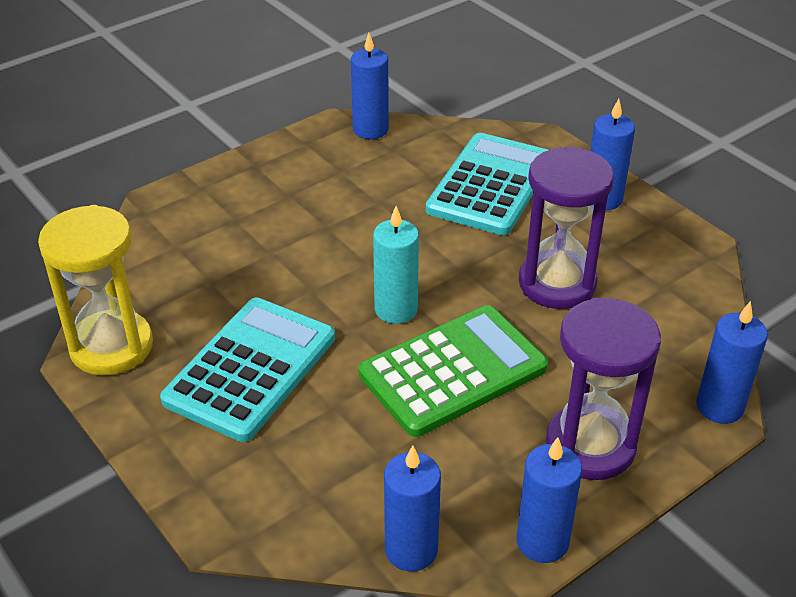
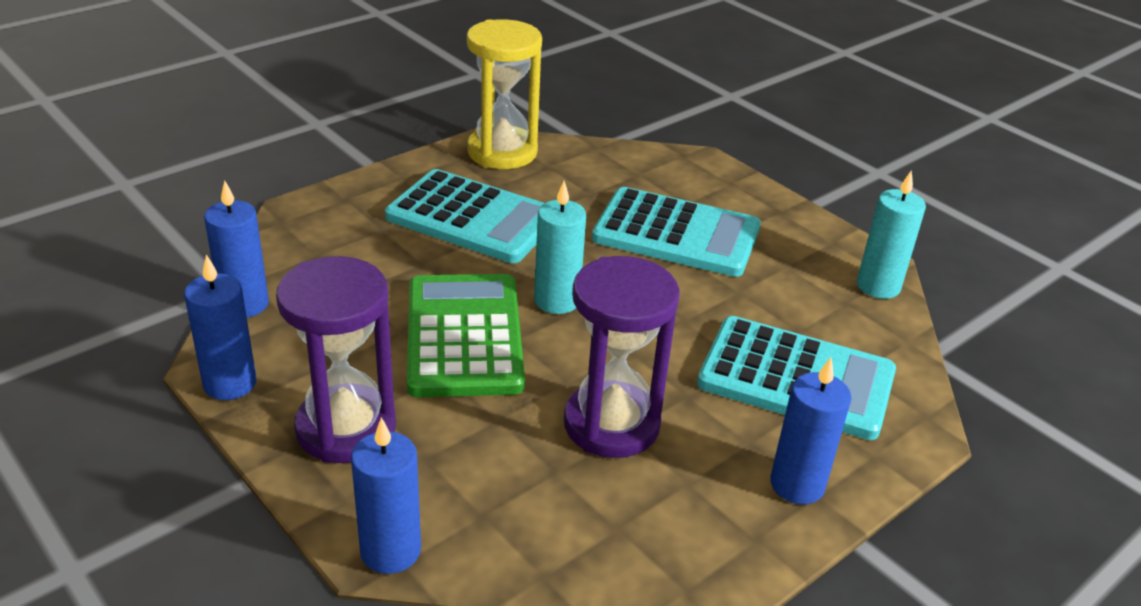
camera: 85 degrees right, 5 degrees down
blue candle [351,33,389,139] -> turquoise candle [857,170,926,299]
green calculator [358,305,548,437] -> green calculator turned 150 degrees counterclockwise [407,274,525,397]
none -> turquoise calculator [592,187,761,277]

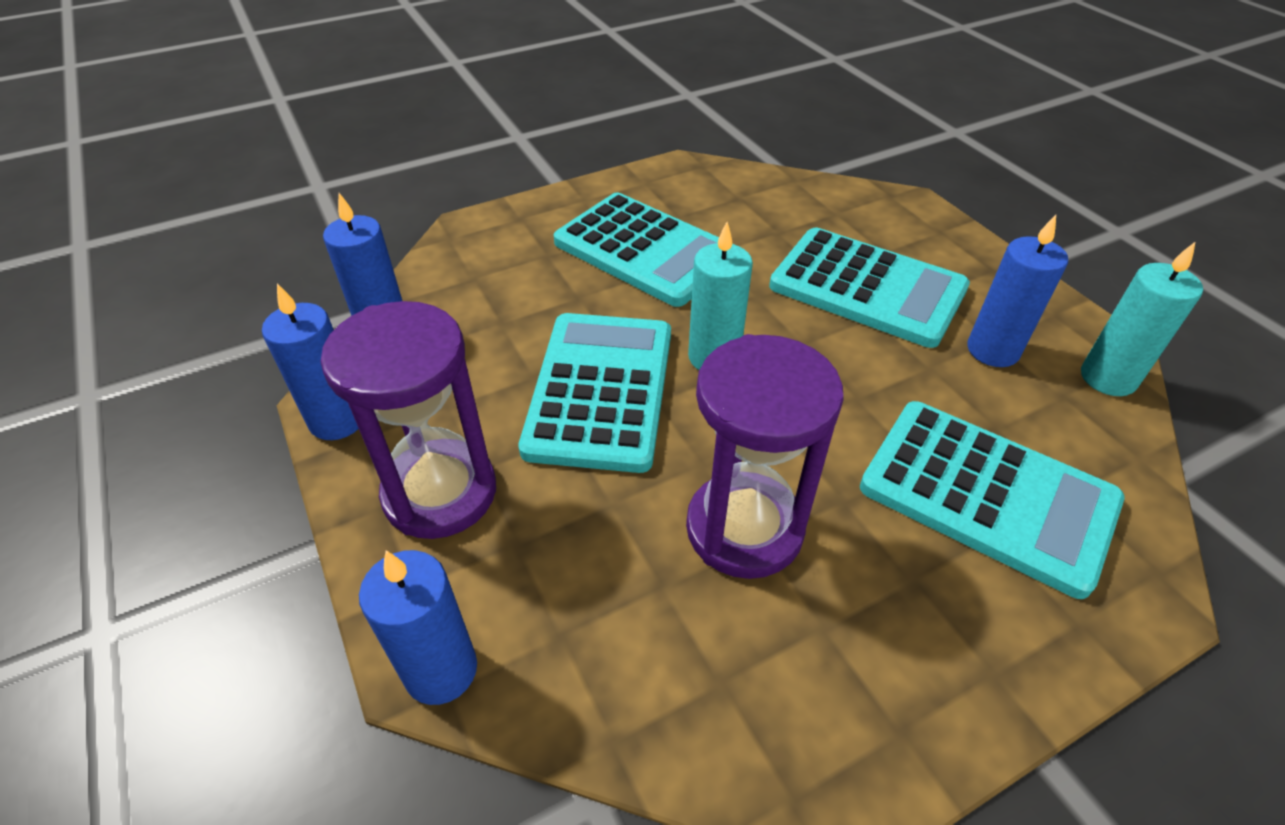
camera: 15 degrees right, 10 degrees up
green calculator [407,274,525,397] -> turquoise calculator [519,313,671,473]
yellow hourglass [467,19,542,169] -> none
blue candle [770,357,851,504] -> blue candle moved to [967,215,1068,367]

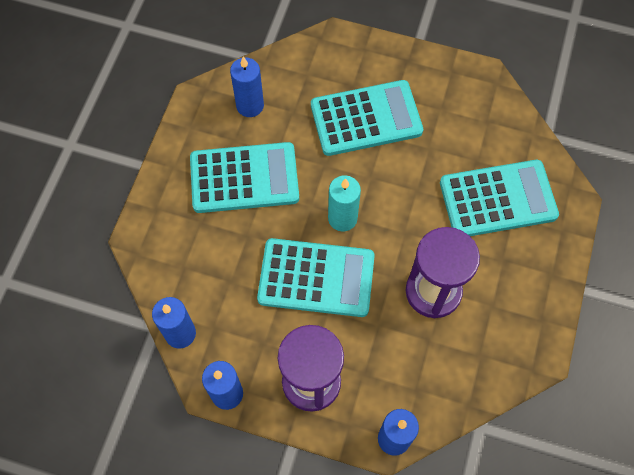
camera: 45 degrees left, 20 degrees up
turquoise calculator [519,313,671,473] -> turquoise calculator turned 135 degrees clockwise [257,238,375,317]
blue candle [967,215,1068,367] -> blue candle moved to [230,57,264,117]
turquoise candle [1081,241,1203,396] -> none

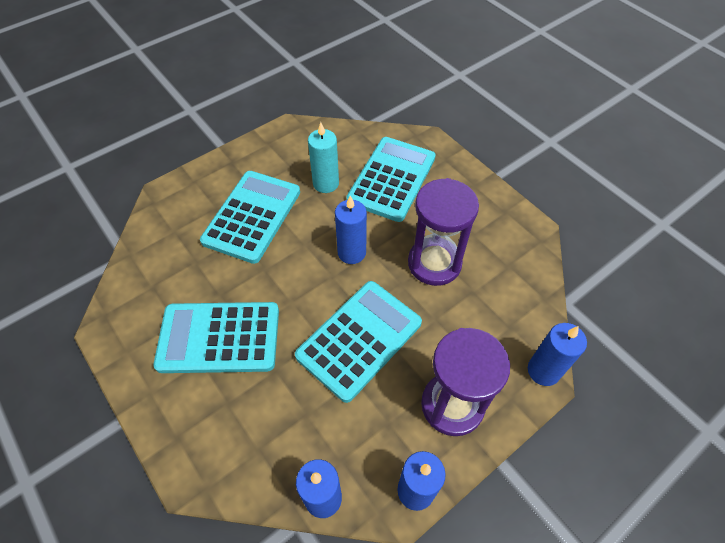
camera: 55 degrees left, 10 degrees down
turquoise calculator [190,142,299,213] -> turquoise calculator turned 120 degrees counterclockwise [153,302,279,373]
blue candle [230,57,264,117] -> blue candle moved to [335,196,367,264]
turquoise candle [328,175,361,231] -> turquoise candle moved to [308,122,339,193]

